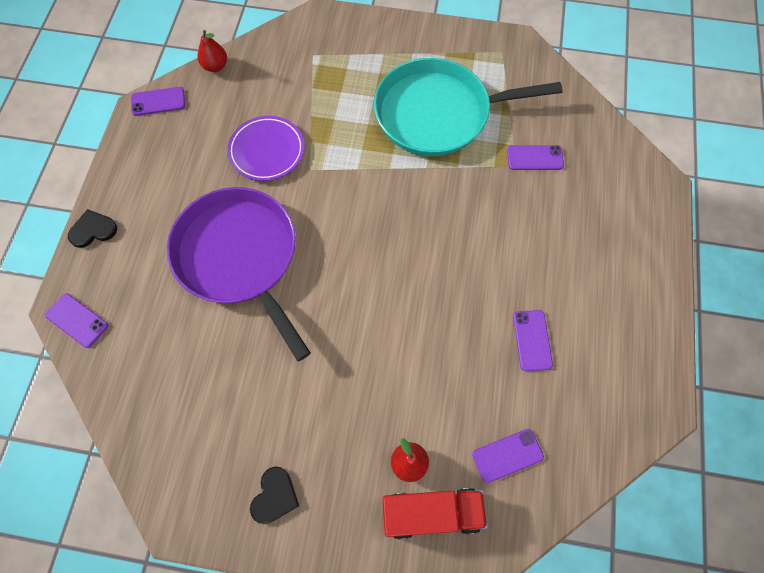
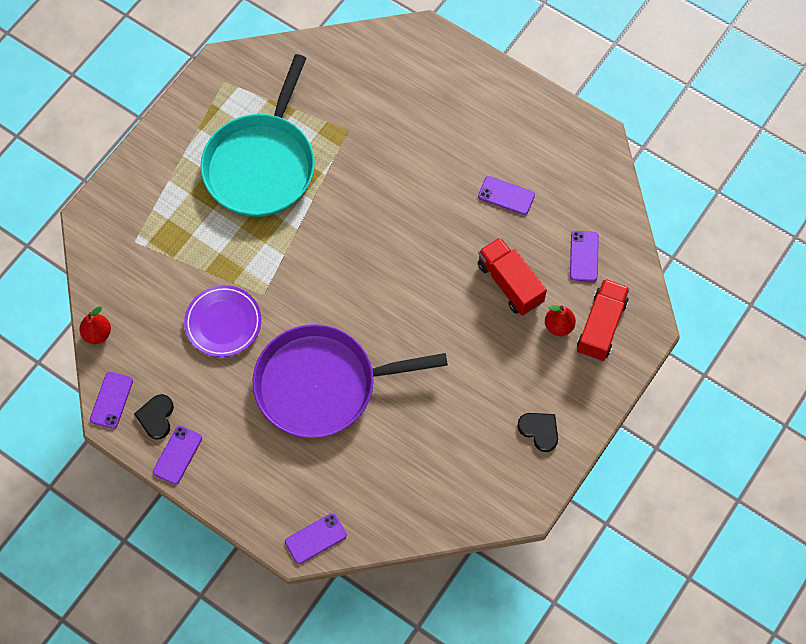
camera: 65 degrees left, 0 degrees up
black heart [68,209,117,248] -> black heart moved to [134,394,174,440]
purple phone [507,145,564,170] -> purple phone moved to [153,426,202,485]
none -> red truck [478,237,547,316]

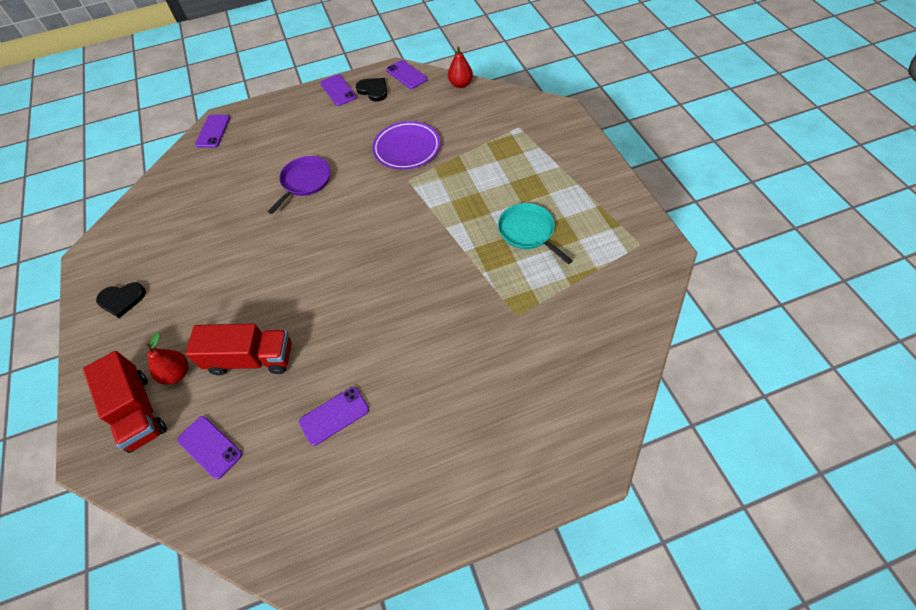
camera: 130 degrees right, 10 degrees down
turquoise pan [200,54,315,217] -> turquoise pan [498,203,573,264], size x0.48
purple pan [253,324,448,438] -> purple pan [268,156,331,214], size x0.48

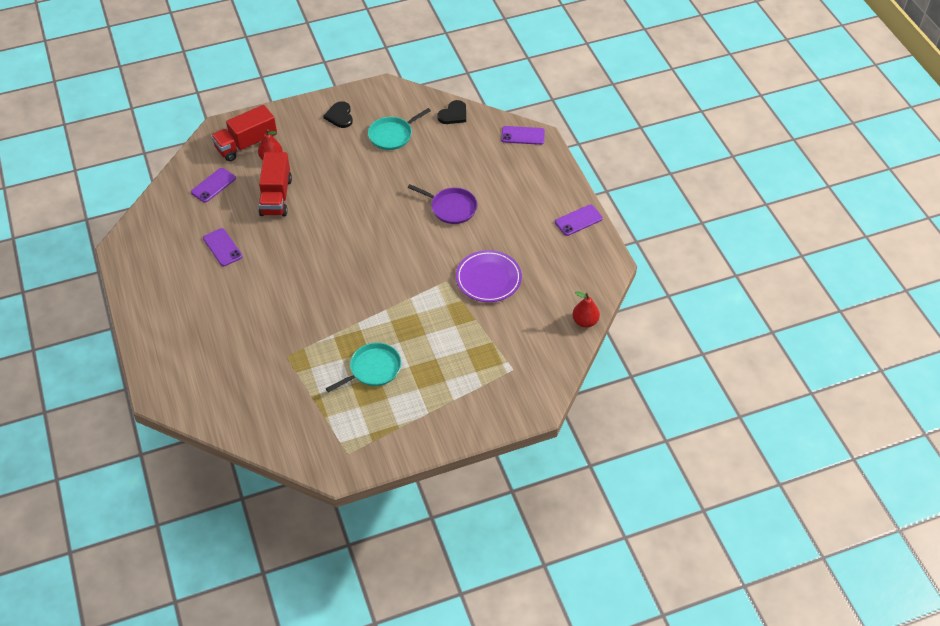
camera: 85 degrees right, 5 degrees down
black heart [356,78,387,101] -> black heart moved to [437,100,466,124]
purple phone [386,60,427,89] -> none
none -> turquoise pan [368,108,431,150]

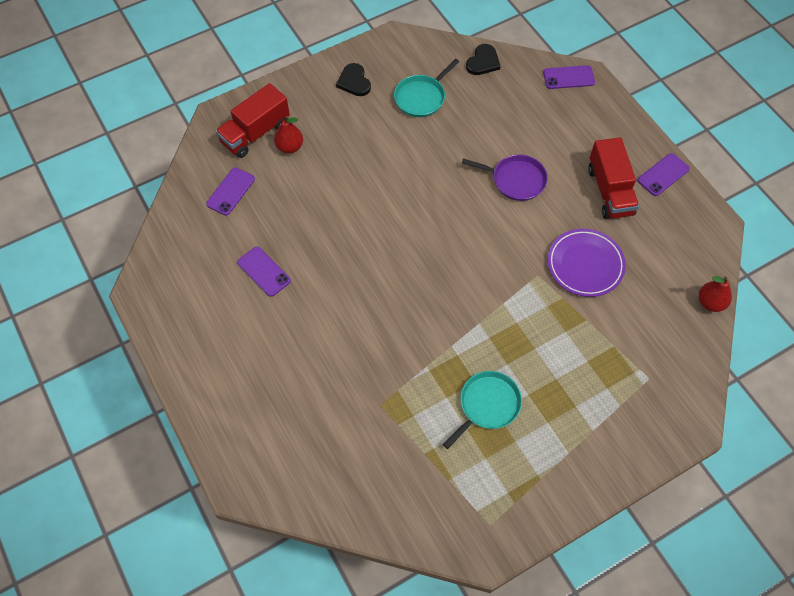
camera: 10 degrees left, 10 degrees up
red truck [258,152,292,216] -> red truck moved to [588,137,639,219]

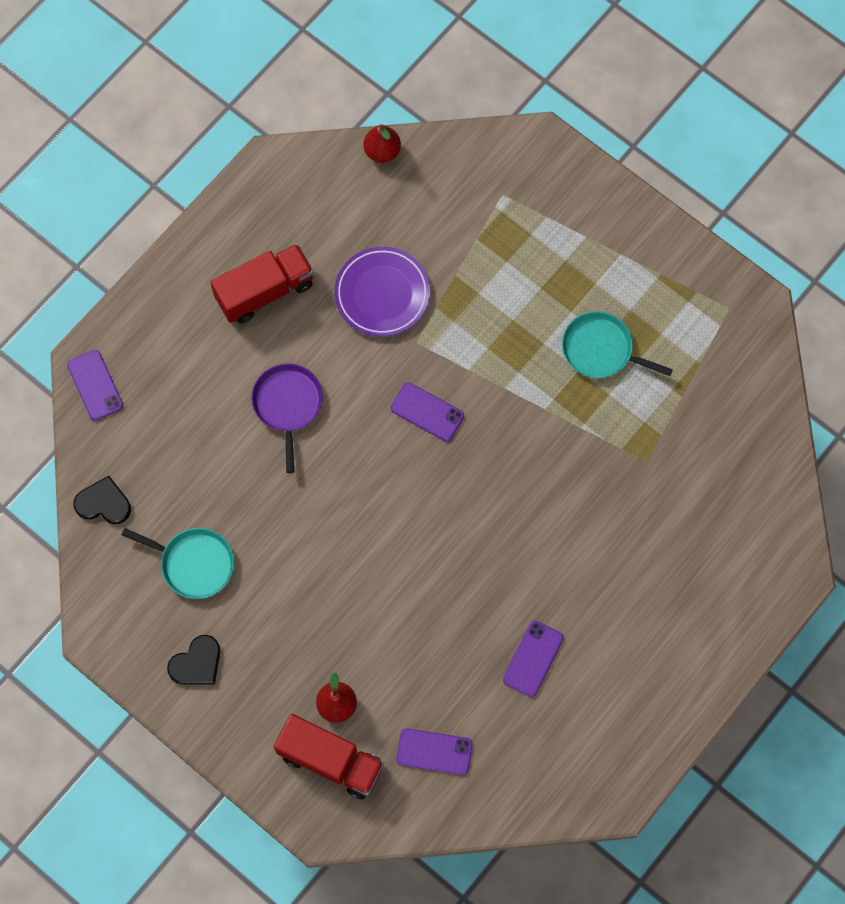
camera: 110 degrees left, 10 degrees up
purple phone [637,153,690,196] -> purple phone moved to [391,382,464,441]

